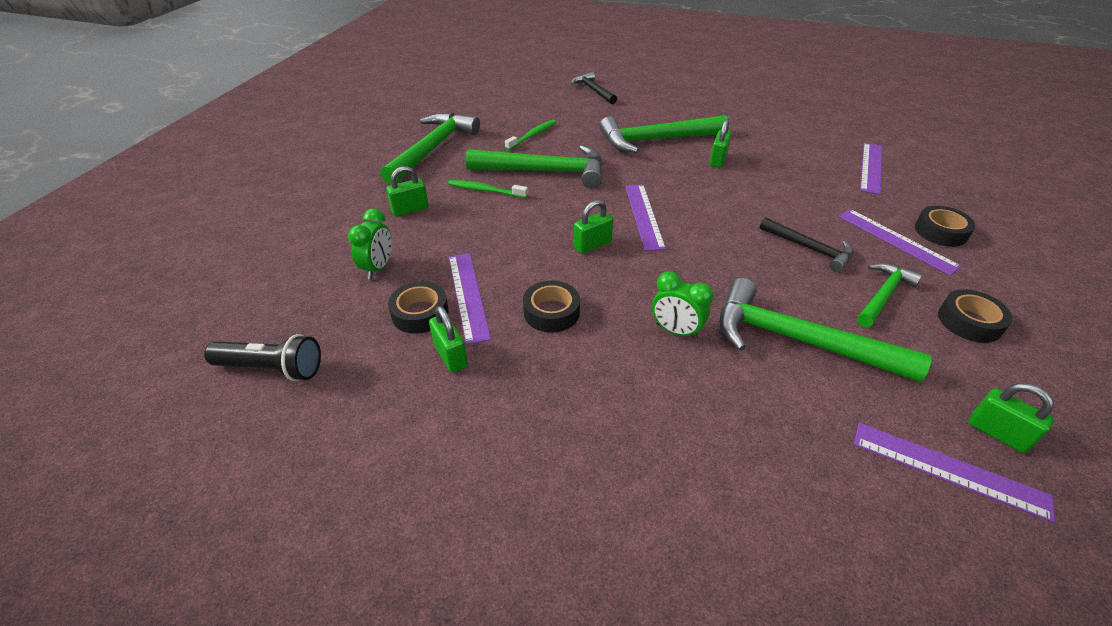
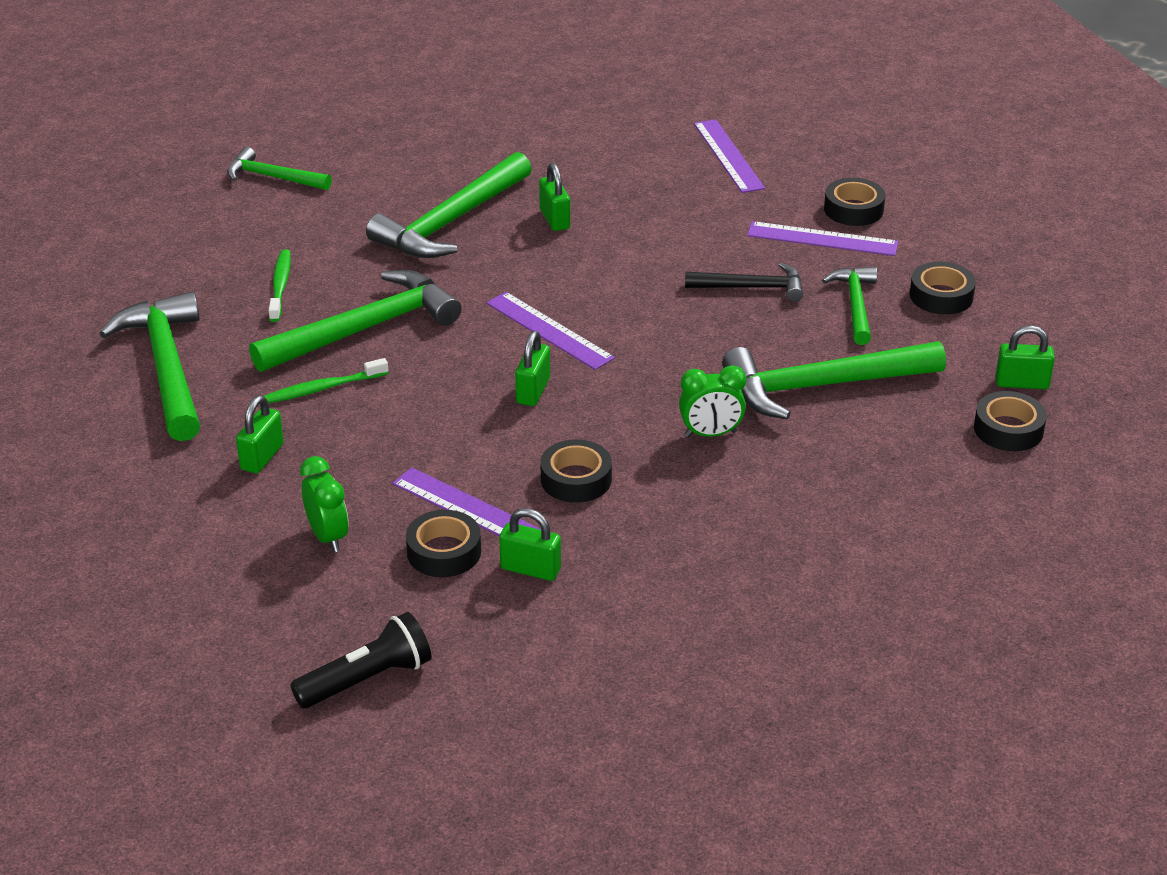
camera: 40 degrees left, 5 degrees down
black hammer [571,72,617,104] -> green hammer [227,147,332,190]
purple ruler [854,423,1055,523] -> black tape [974,391,1047,451]

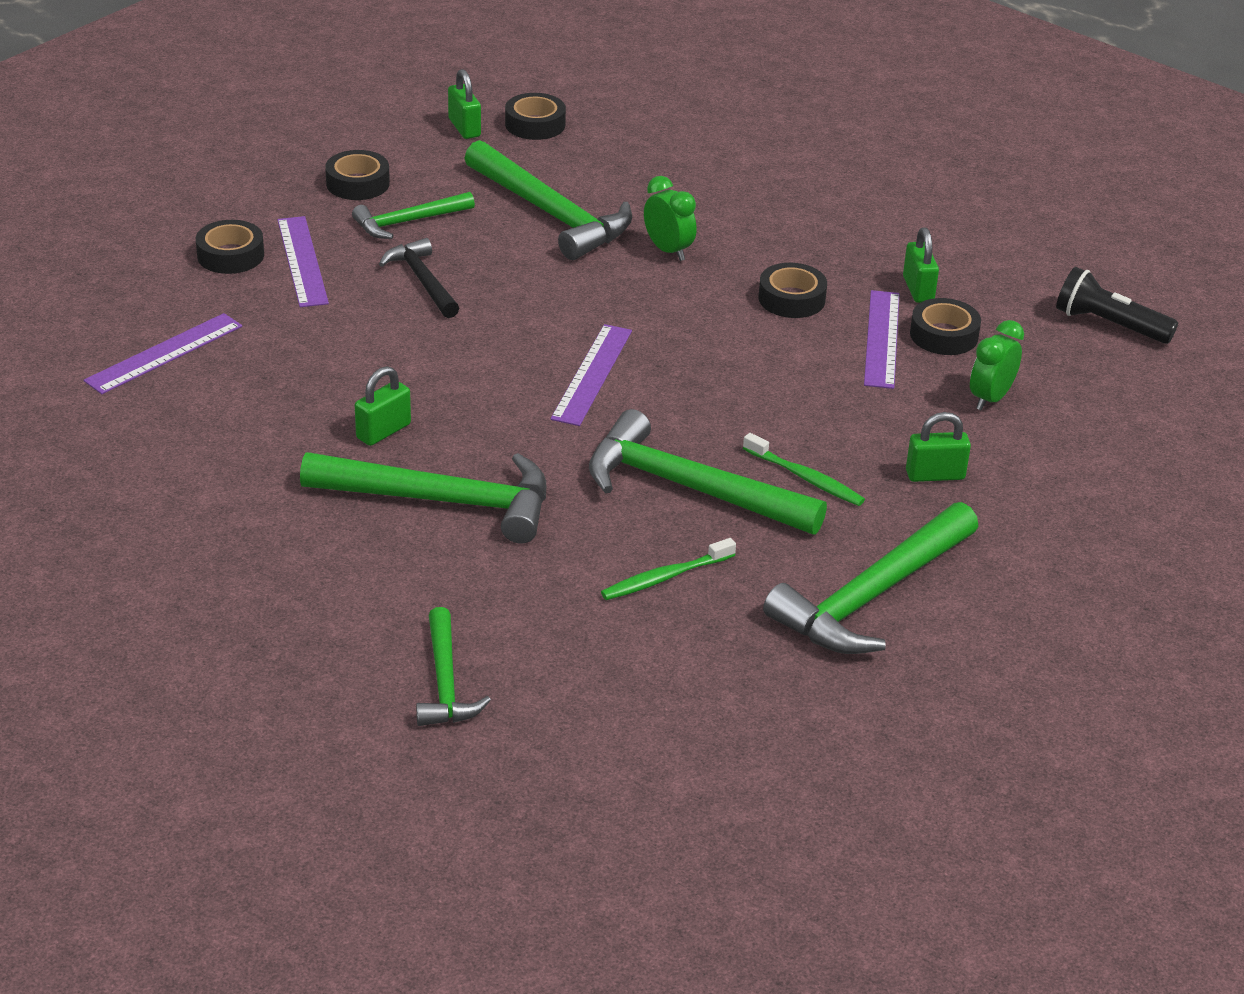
camera: 120 degrees left, 0 degrees up
green padlock [515,331,550,406] -> none

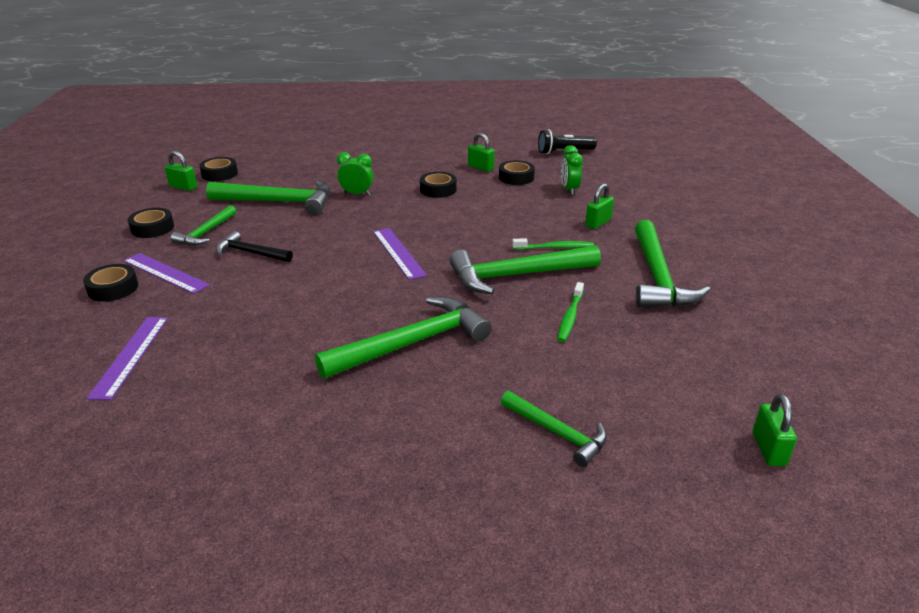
camera: 40 degrees left, 5 degrees down
green padlock [355,366,411,446] -> green padlock moved to [753,394,797,466]
purple ruler [864,290,900,389] -> none

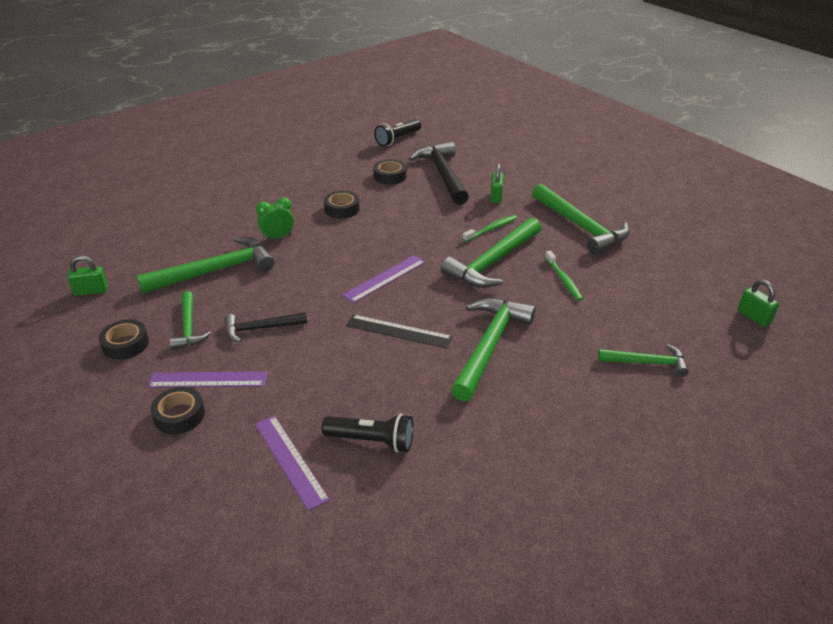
camera: 35 degrees left, 5 degrees up
black tape [199,157,238,181] -> none
purple ruler [373,228,427,280] -> purple ruler turned 75 degrees counterclockwise [342,255,425,303]
green padlock [468,133,495,172] -> none
green clock [561,145,583,195] -> black hammer [409,142,469,205]
none -> black flashlight [322,414,413,453]
none -> black ruler [346,315,453,349]

